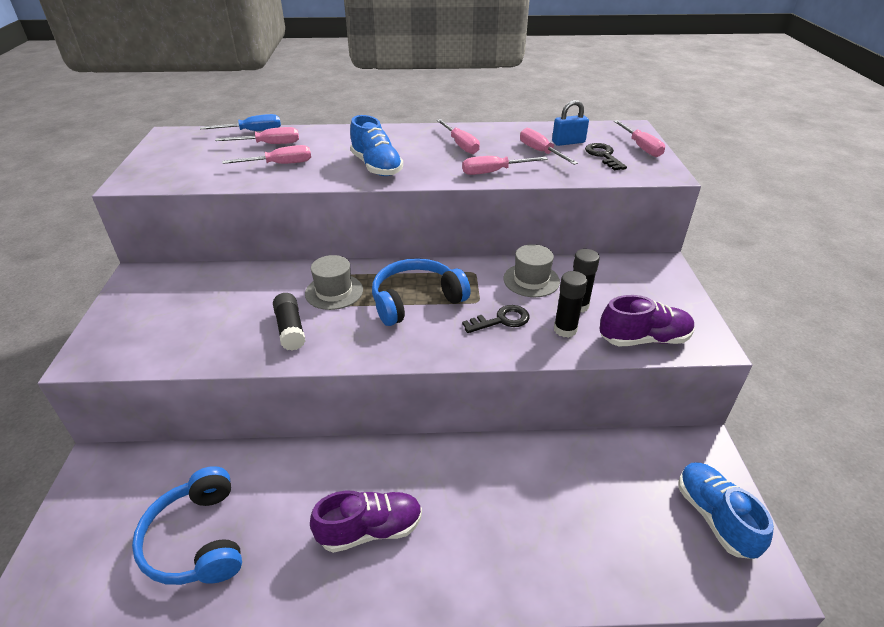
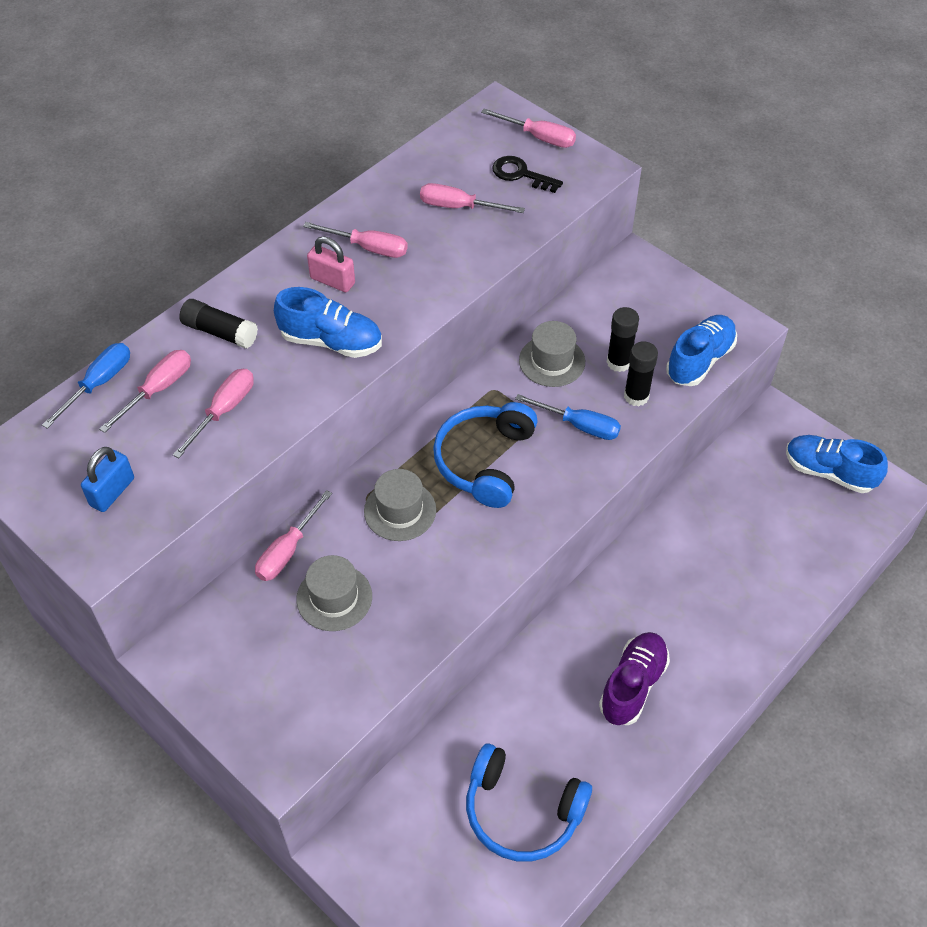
camera: 45 degrees left, 15 degrees up
black glue stick [273,293,305,351] -> black glue stick moved to [179,299,258,349]
pink screwdriver [462,156,548,175] -> pink screwdriver moved to [255,490,332,581]
black key [462,305,530,333] -> blue screwdriver [515,394,621,440]
blue padlock [552,100,589,146] -> blue padlock moved to [81,447,134,512]
purple shoe [599,295,694,347] -> blue shoe [666,315,737,386]
none -> grey hat [296,555,372,631]
none -> pink padlock [307,236,355,292]

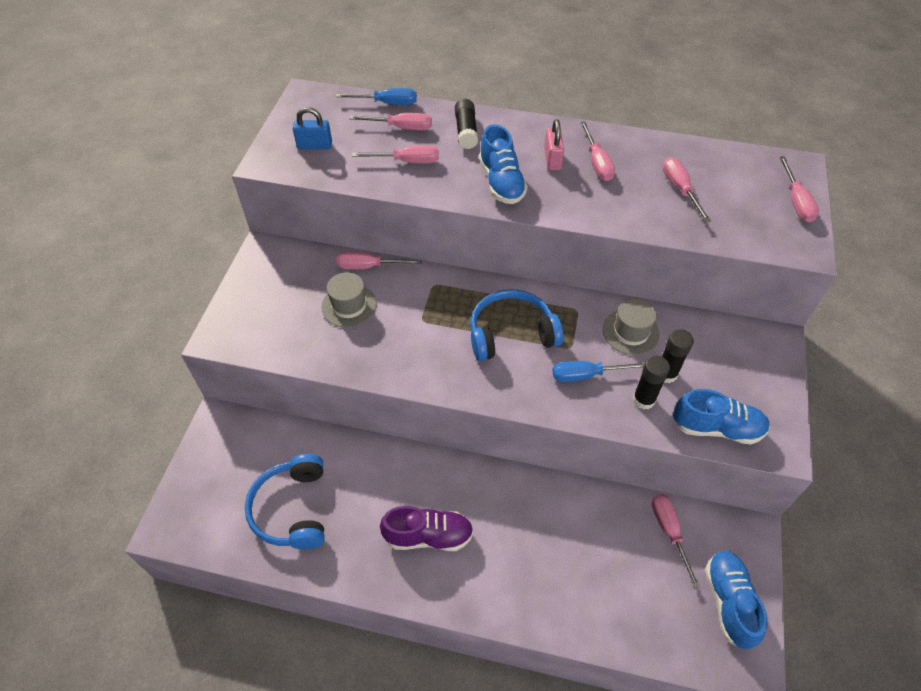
camera: 60 degrees right, 0 degrees up
grey hat [364,469,436,541] -> none
black key [492,156,563,193] -> none
blue screwdriver [515,394,621,440] -> blue screwdriver turned 90 degrees clockwise [553,361,645,382]
none -> pink screwdriver [652,494,700,588]

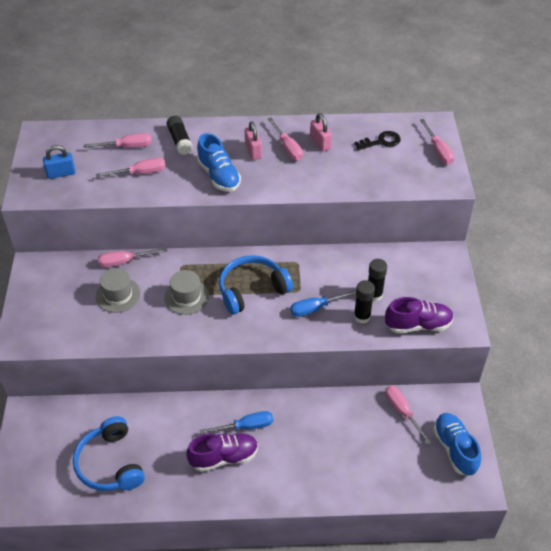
camera: 15 degrees left, 5 degrees down
blue screwdriver [336,88,417,105] -> blue screwdriver moved to [200,411,273,434]
grey hat [603,298,660,355] -> grey hat moved to [164,270,209,315]
pink screwdriver [663,157,711,222] -> none
blue shoe [673,389,770,445] -> purple shoe [385,297,454,333]
none -> pink padlock [310,113,332,152]
none -> black key [354,131,401,150]

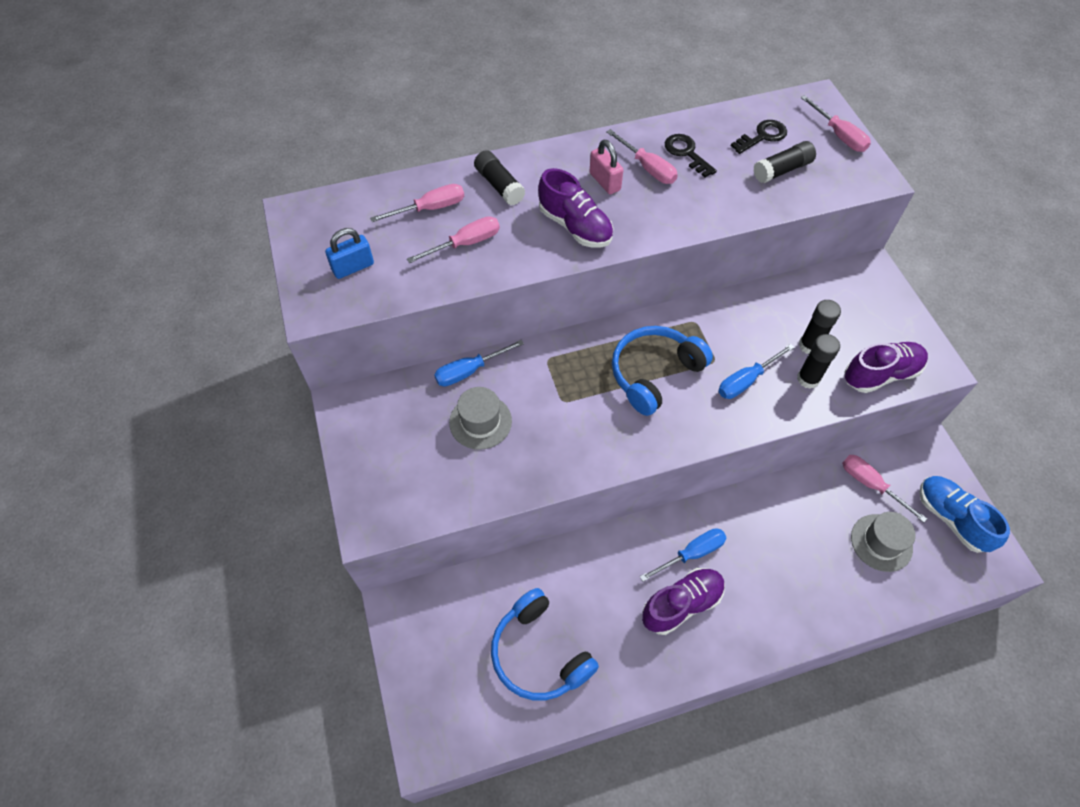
camera: 15 degrees left, 10 degrees up
pink screwdriver [98,248,167,267] -> blue screwdriver [434,340,524,386]
grey hat [164,270,209,315] -> grey hat moved to [851,512,915,572]
blue shoe [197,133,241,192] -> purple shoe [538,168,613,247]
pink padlock [310,113,332,152] -> black key [665,134,717,177]
none -> black glue stick [753,141,816,183]

